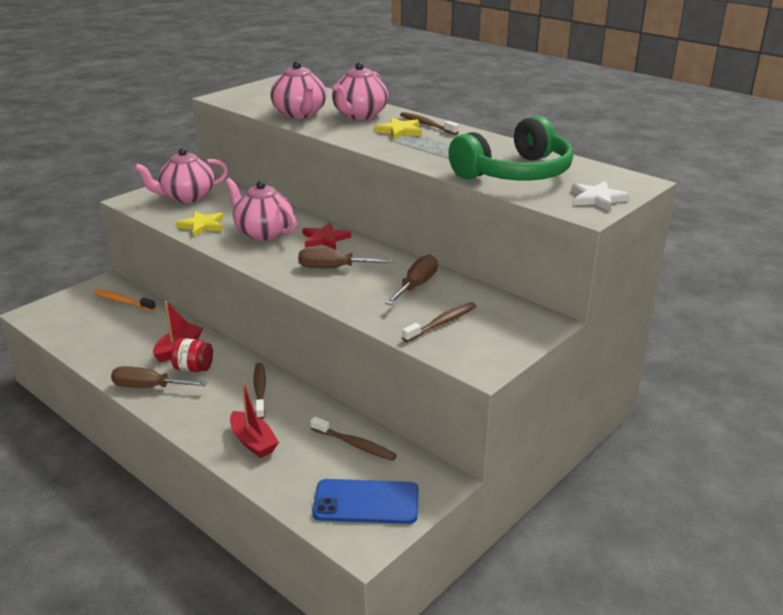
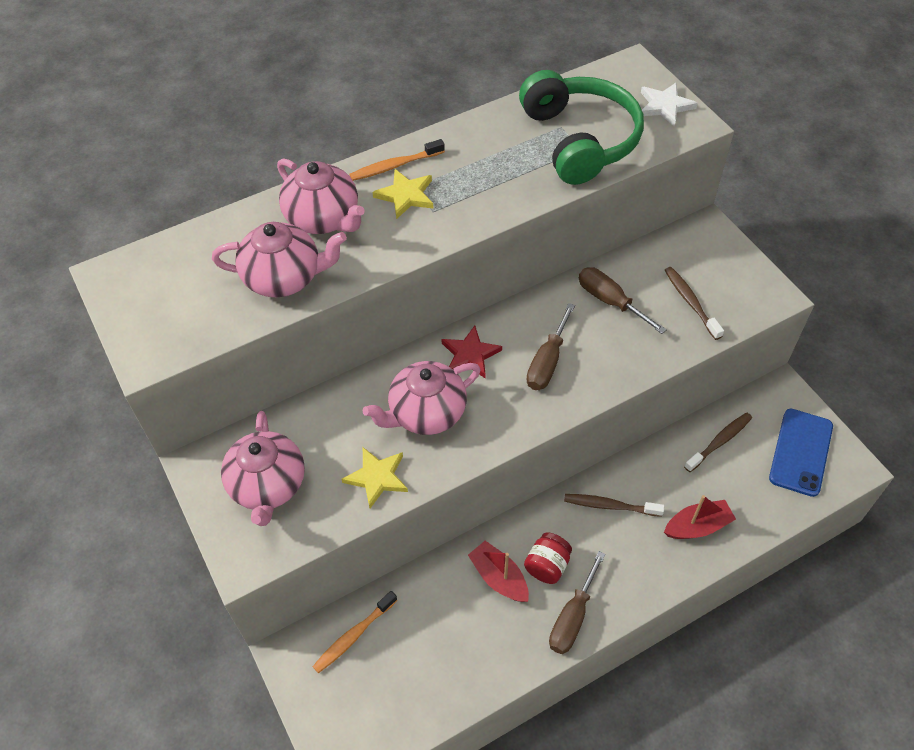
camera: 70 degrees left, 25 degrees up
brown toothbrush [400,112,459,135] -> orange toothbrush [350,139,445,181]

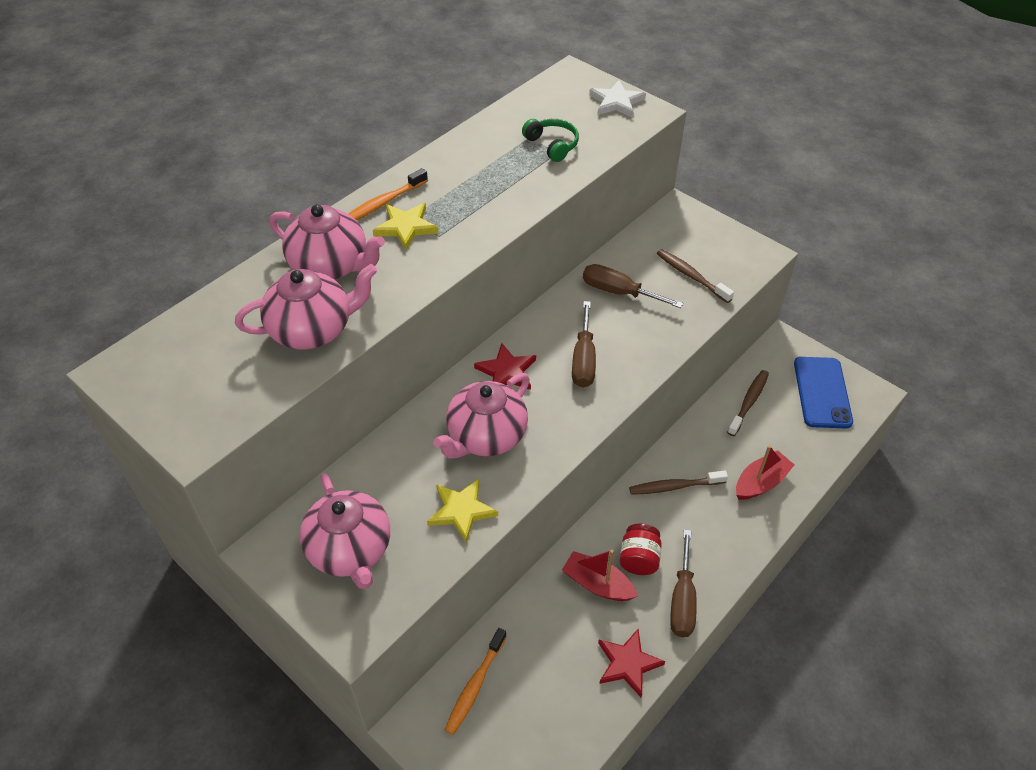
camera: 20 degrees left, 5 degrees down
green headphones [519,70,644,185] -> green headphones [522,119,579,162], size x0.44
none -> red star [598,629,665,697]

